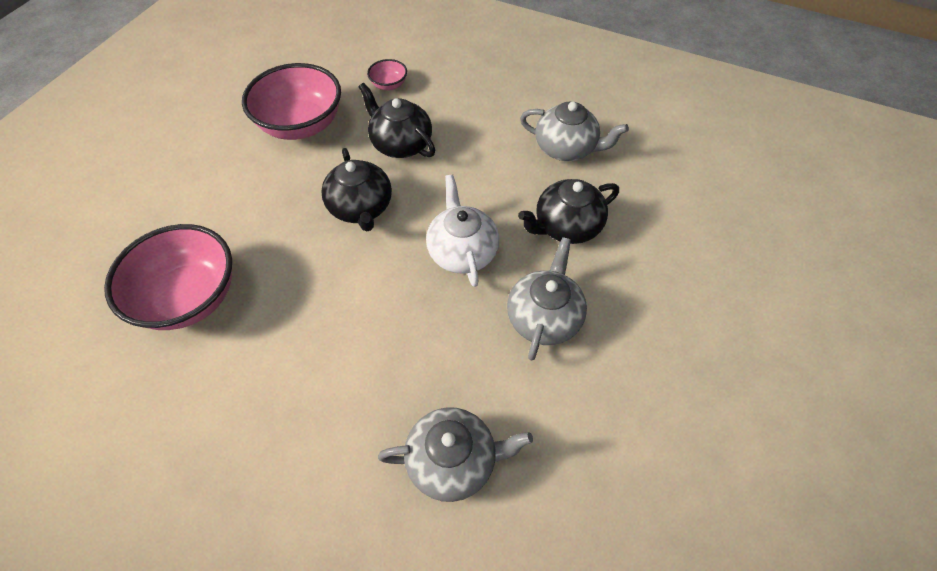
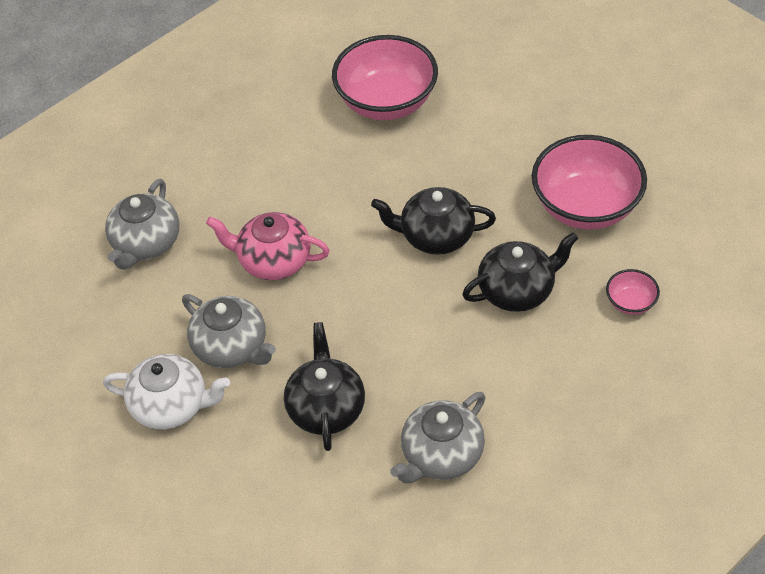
camera: 115 degrees right, 5 degrees down
white teapot [426,174,500,287] -> white teapot moved to [103,354,230,429]
none -> pink teapot [206,212,330,280]

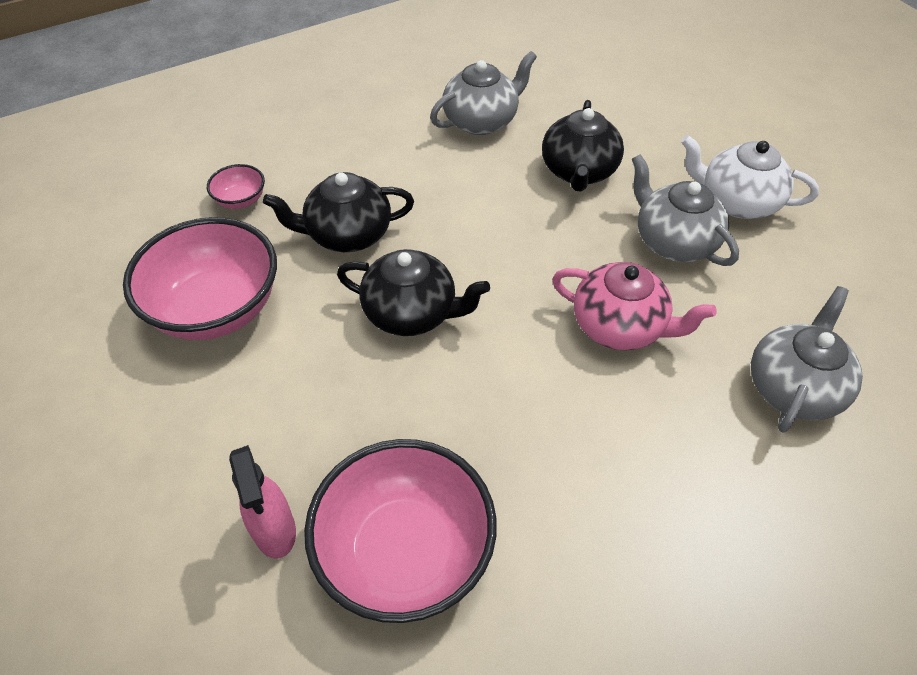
camera: 170 degrees left, 0 degrees up
none -> pink spray bottle [229,445,296,559]

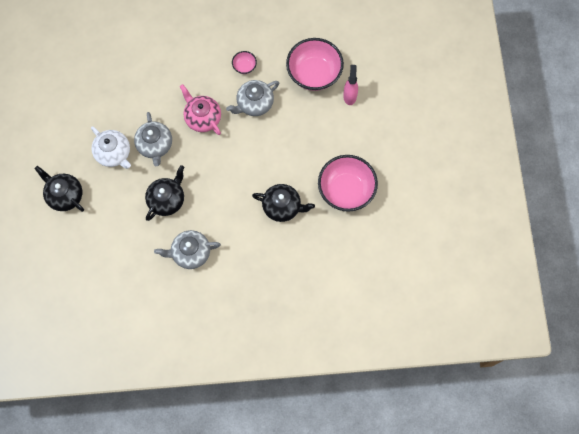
camera: 155 degrees left, 20 degrees up
pink bowl [207,164,265,209] -> pink bowl moved to [232,51,257,74]
black teapot [337,249,490,336] -> black teapot moved to [34,166,84,212]
grey teapot [751,286,863,433] -> grey teapot moved to [226,80,279,116]

